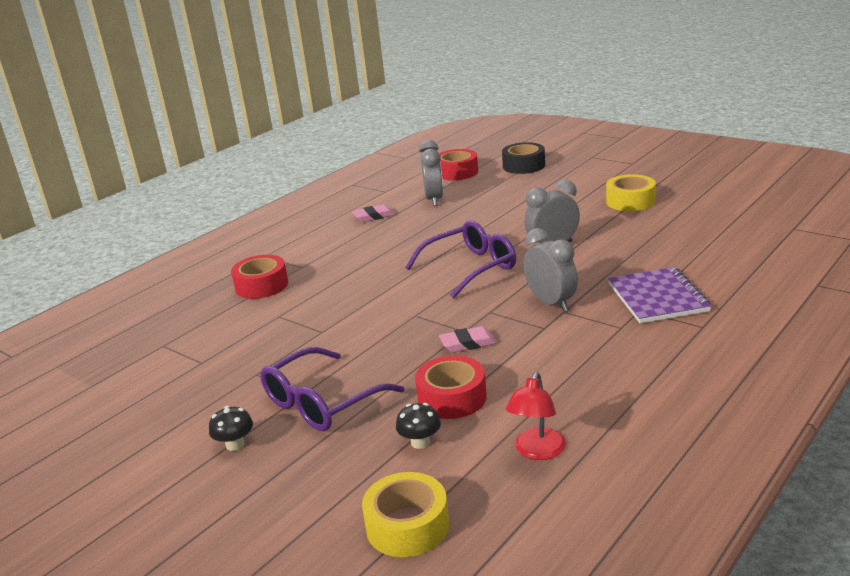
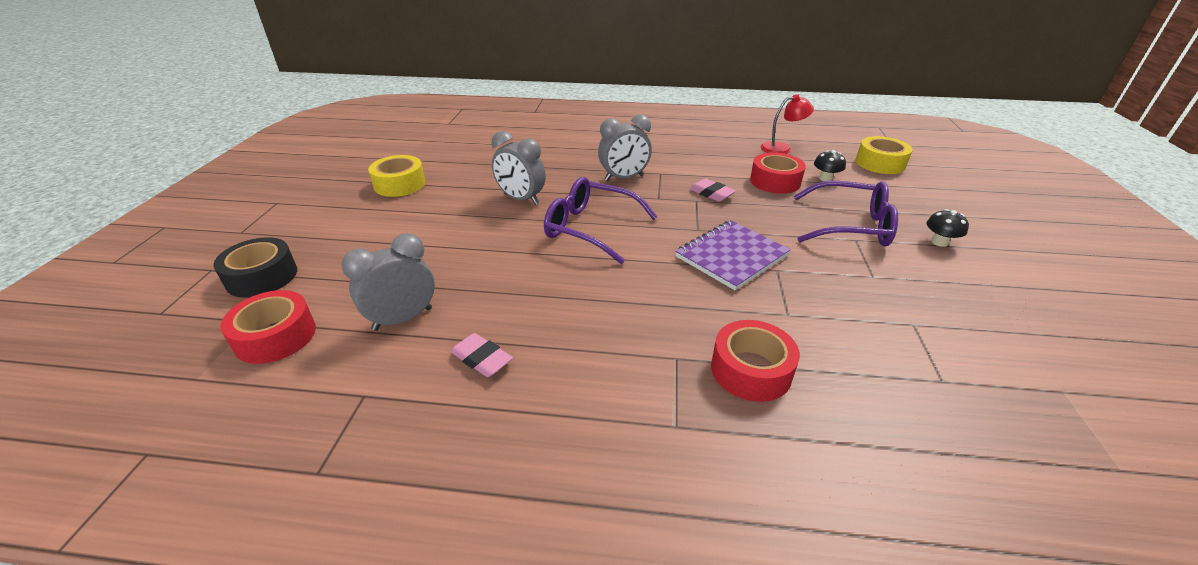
camera: 125 degrees left, 10 degrees up
grey clock [523,228,578,312] -> grey clock turned 135 degrees counterclockwise [598,115,652,181]
purple notebook [608,267,712,323] -> purple notebook moved to [675,220,791,290]

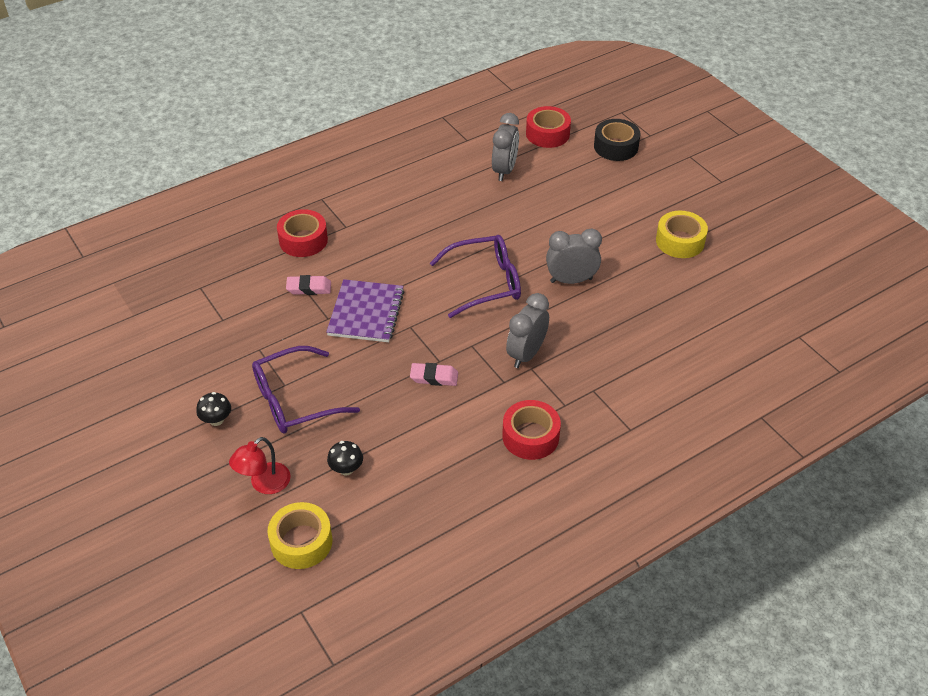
camera: 140 degrees right, 10 degrees up
pink eraser [450,333,513,377] -> pink eraser moved to [286,275,331,295]
red tape [750,152,806,194] -> red tape moved to [502,400,561,460]
red lamp [761,94,814,154] -> red lamp moved to [229,437,291,494]

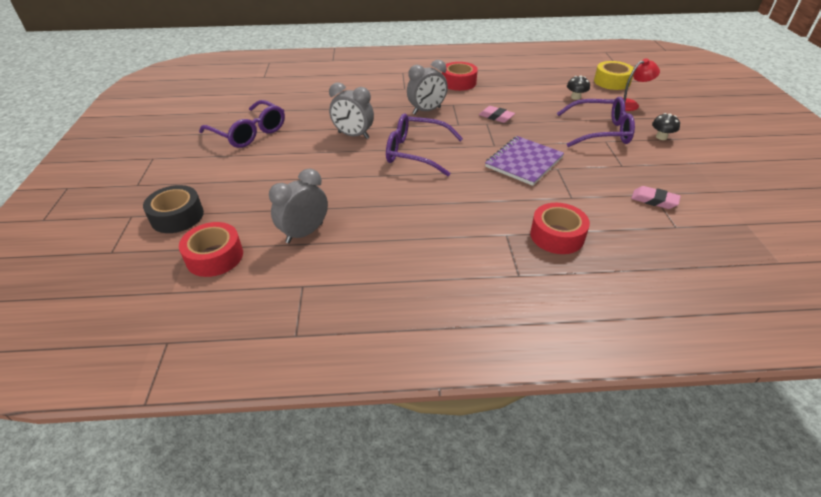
camera: 150 degrees left, 5 degrees down
pink eraser [286,275,331,295] -> pink eraser moved to [631,186,681,209]
yellow tape [656,211,708,258] -> purple glasses [199,100,285,148]

